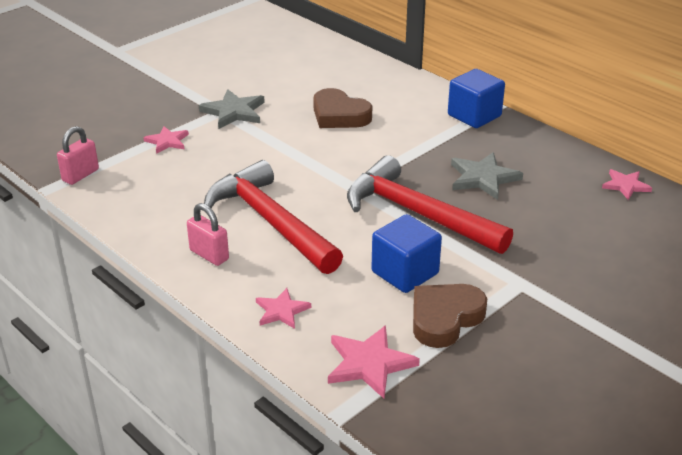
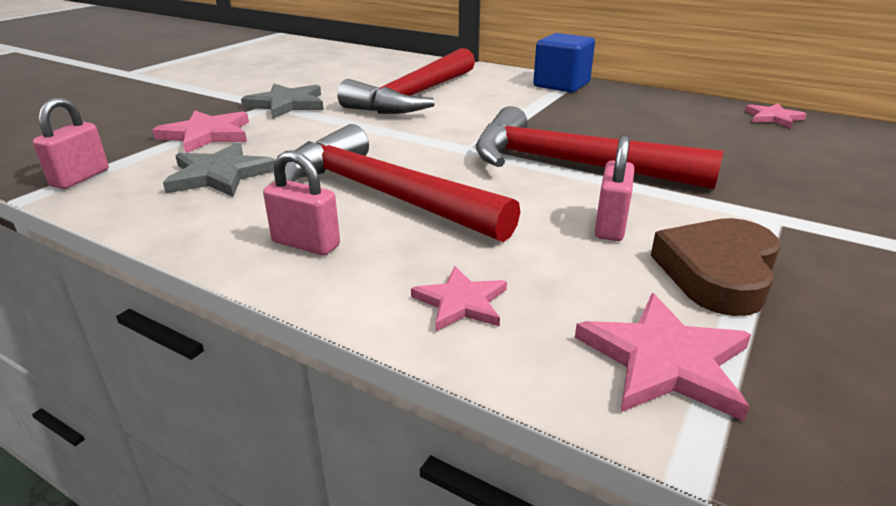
camera: 15 degrees left, 5 degrees down
pink star [143,126,189,154] -> pink star [153,110,249,153], size x1.56
brown heart [313,88,372,128] -> red hammer [337,48,475,114]
blue cube [372,214,442,293] -> pink padlock [595,135,634,241]
grey star [451,152,523,200] -> grey star moved to [163,142,275,197]

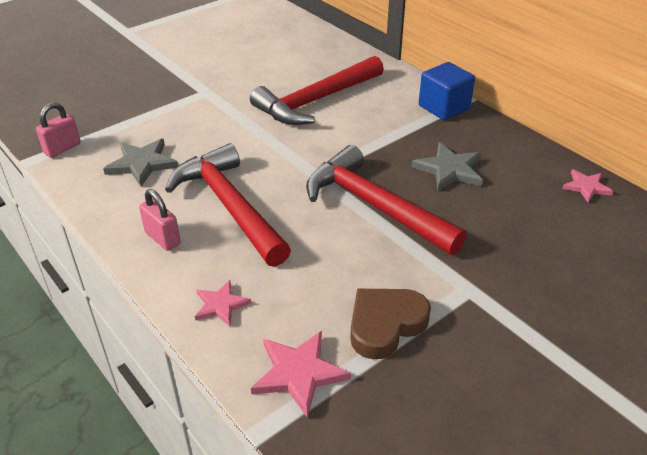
camera: 20 degrees right, 10 degrees up
pink star [153,110,249,153] -> none
grey star [241,84,324,119] -> grey star moved to [412,142,483,191]
pink padlock [595,135,634,241] -> none

